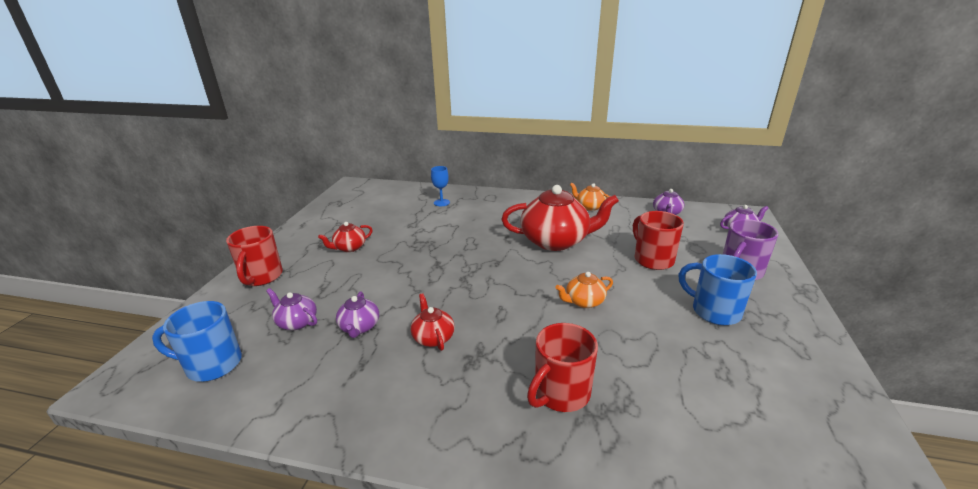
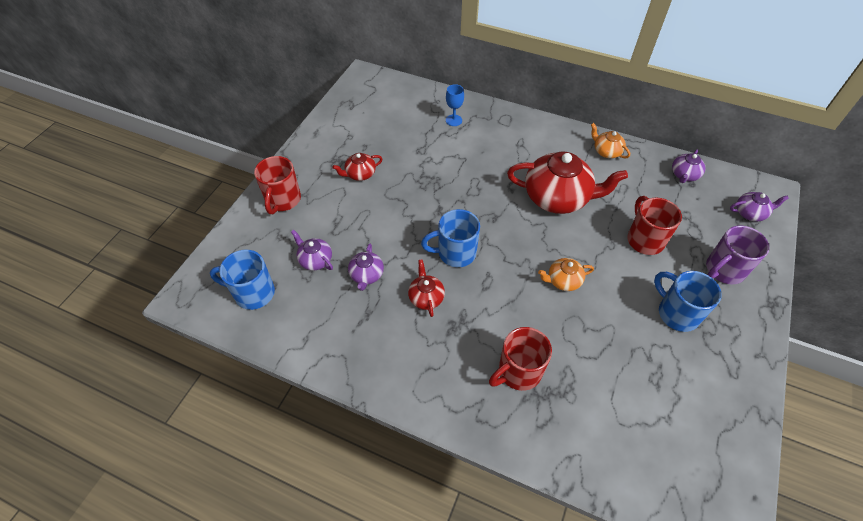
camera: 10 degrees right, 25 degrees up
none -> blue mug [421,209,480,267]

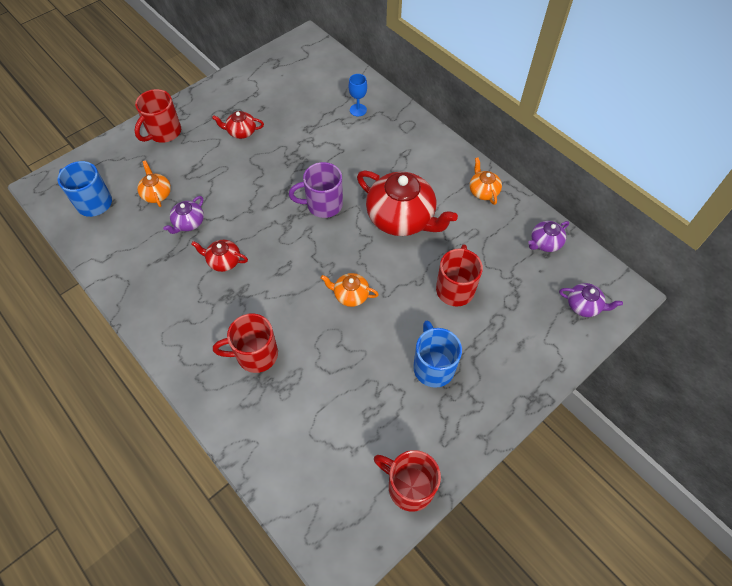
camera: 25 degrees right, 5 degrees up
purple teapot [291,230,333,270] -> orange teapot [137,160,171,207]
red teapot [408,259,445,317] -> red teapot turned 90 degrees counterclockwise [191,240,248,272]
blue mug [421,209,480,267] -> none
purple mug [706,226,769,284] -> purple mug moved to [289,162,343,218]
none -> red mug [374,450,441,512]

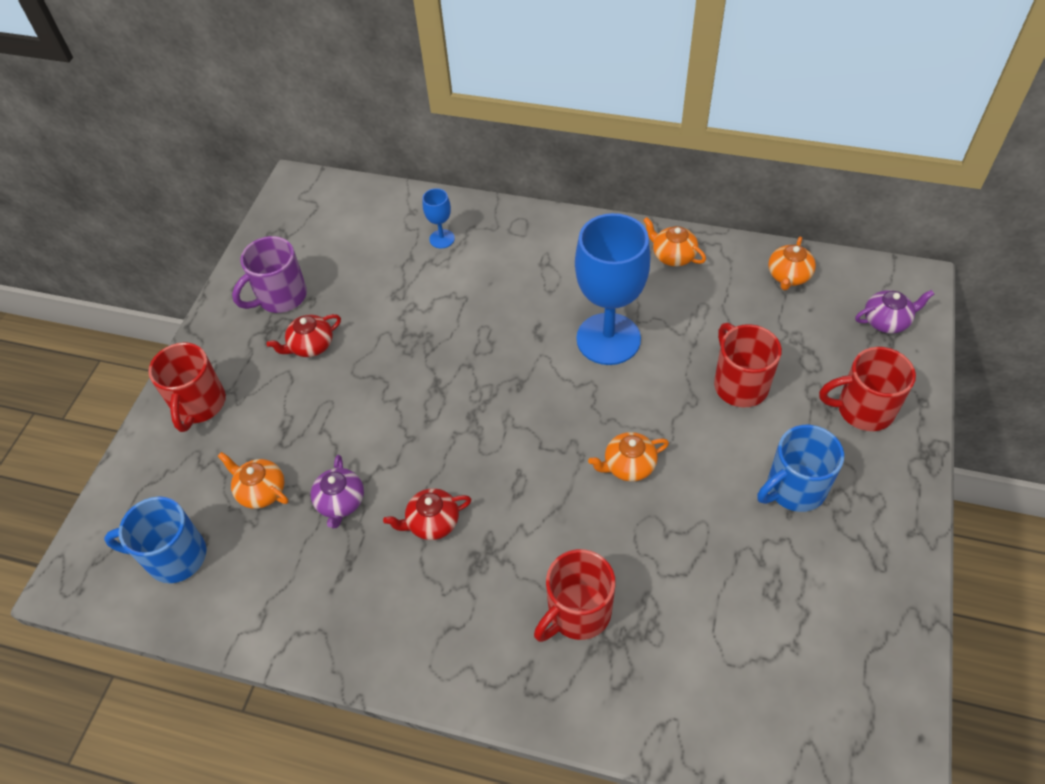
camera: 30 degrees left, 5 degrees down
purple mug [289,162,343,218] -> purple mug moved to [232,236,307,313]
red teapot [357,171,458,236] -> blue goblet [575,213,651,365]
red mug [374,450,441,512] -> red mug moved to [819,347,916,431]
blue mug [413,321,462,388] -> blue mug turned 75 degrees counterclockwise [757,425,844,512]
purple teapot [528,221,569,252] -> orange teapot [768,237,816,290]

